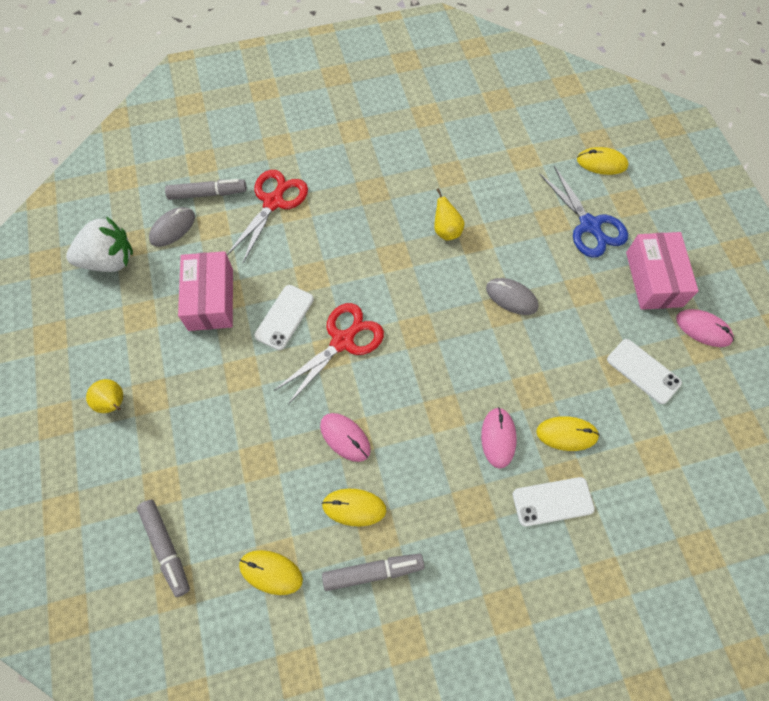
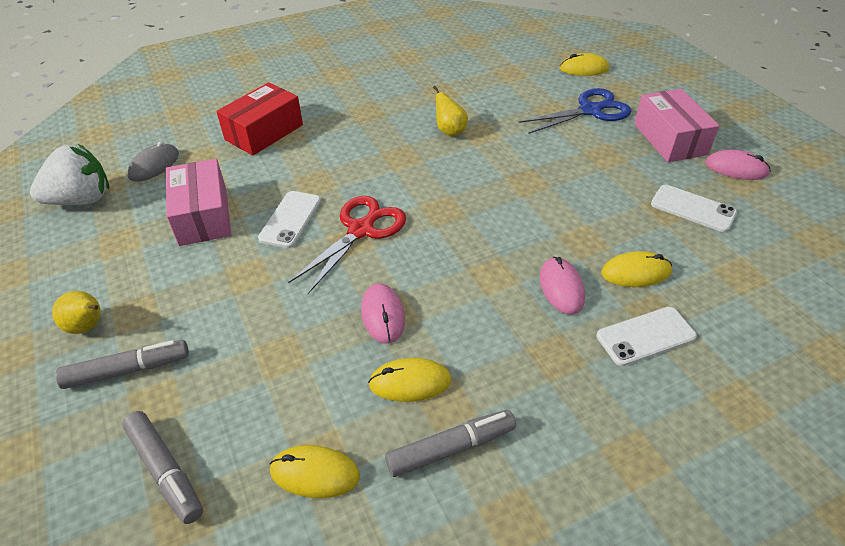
camera: 10 degrees left, 20 degrees down
grey marker [165,179,247,200] -> grey marker moved to [56,340,189,389]
red scissors [227,170,308,263] -> red box [216,82,303,155]
pink mouse [320,413,371,462] -> pink mouse turned 45 degrees clockwise [361,283,405,343]
grey mouse [486,278,538,315] -> none
blue scissors [539,166,628,258] -> blue scissors turned 75 degrees counterclockwise [518,88,631,134]

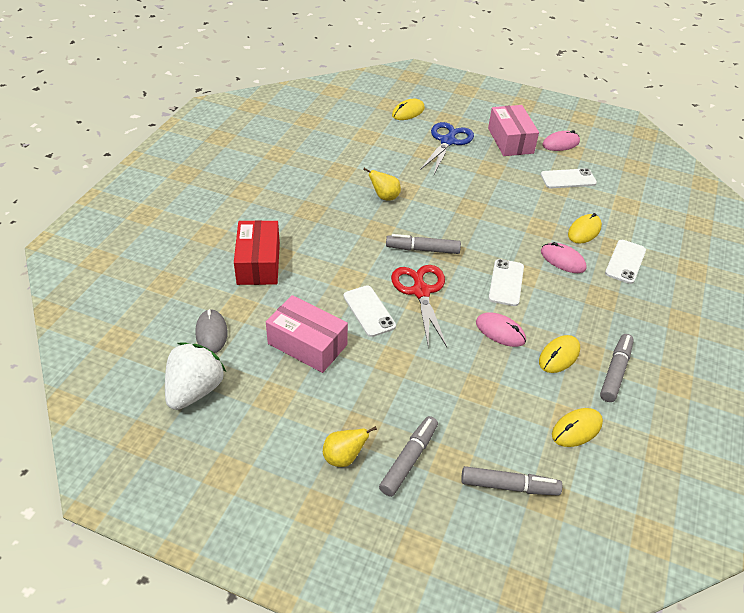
camera: 45 degrees left, 0 degrees up
pink box [634,89,719,162] -> pink box turned 45 degrees clockwise [488,105,539,156]
none -> grey marker [386,234,461,254]
none -> white phone [489,259,524,306]

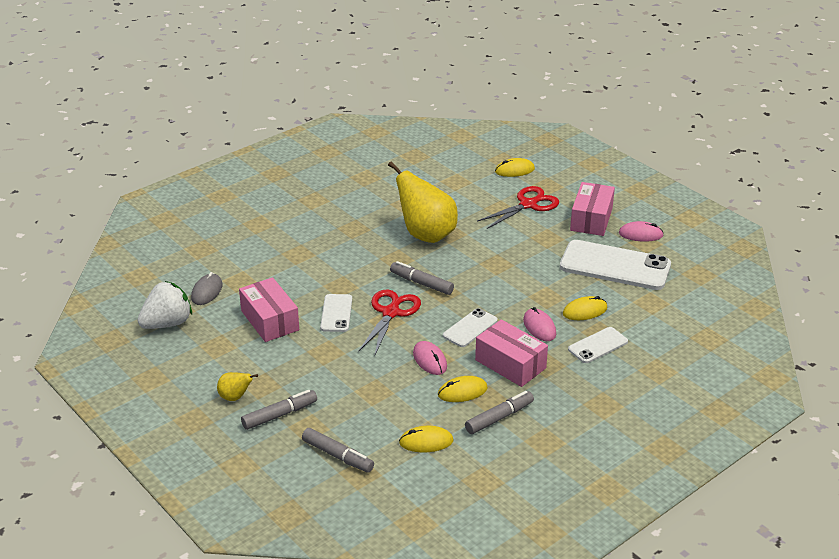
camera: 30 degrees right, 10 degrees down
red box [234,220,280,285] -> none
yellow pear [363,168,401,201] -> yellow pear [388,162,458,243], size x2.21
blue scissors [420,122,474,174] -> red scissors [477,186,559,229]
white phone [541,168,597,188] -> white phone [560,240,671,290], size x1.93
none -> pink box [475,319,548,387]

